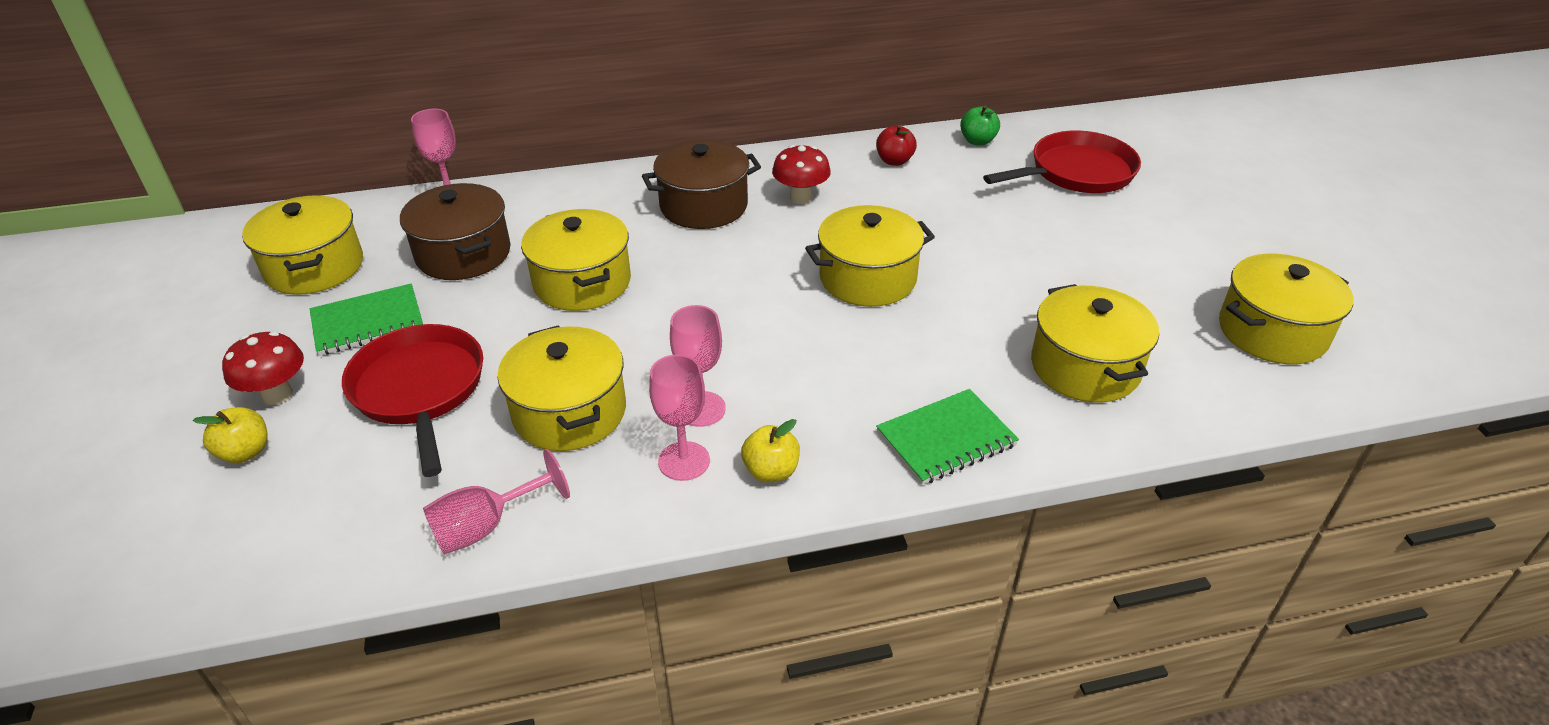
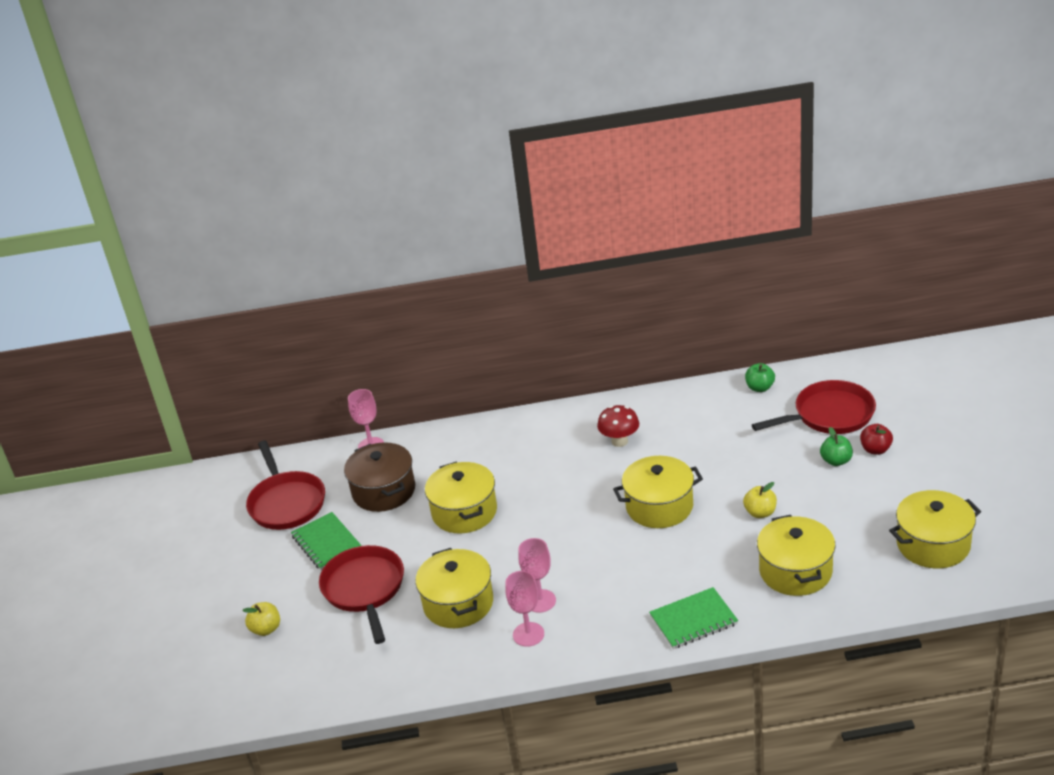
camera: 10 degrees right, 5 degrees down
red mushroom [222,331,304,405] -> none
yellow pot [242,195,363,295] -> red pan [246,440,325,530]
green notebook [310,283,423,356] -> green notebook turned 75 degrees clockwise [291,512,362,570]
pink goblet [423,449,570,554] -> none
brown pot [642,140,761,229] -> none
yellow apple [741,419,800,482] -> yellow apple moved to [743,482,777,518]
red apple [876,125,917,166] -> red apple moved to [860,424,893,455]
none -> green apple [820,427,853,466]

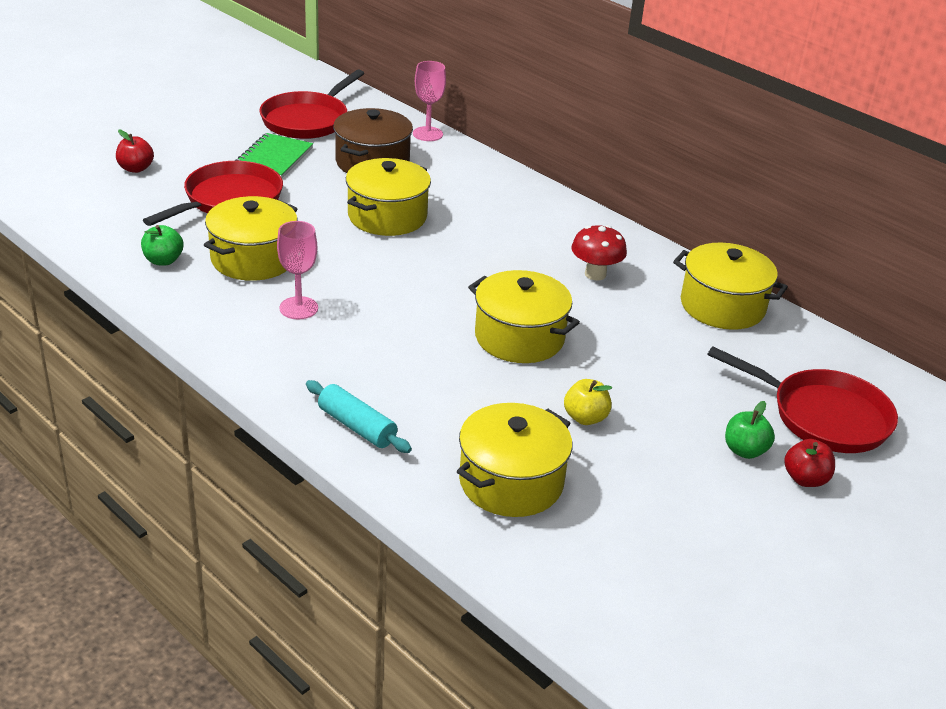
camera: 45 degrees right, 0 degrees up
yellow apple [242,602,280,636] -> red apple [116,129,154,173]
pink goblet [505,571,544,647] -> none
green notebook [649,587,738,649] -> turquoise rolling pin [306,380,412,453]
green apple [745,363,775,392] -> green apple moved to [141,225,183,266]
yellow pot [889,490,981,568] -> yellow pot moved to [673,243,788,330]

